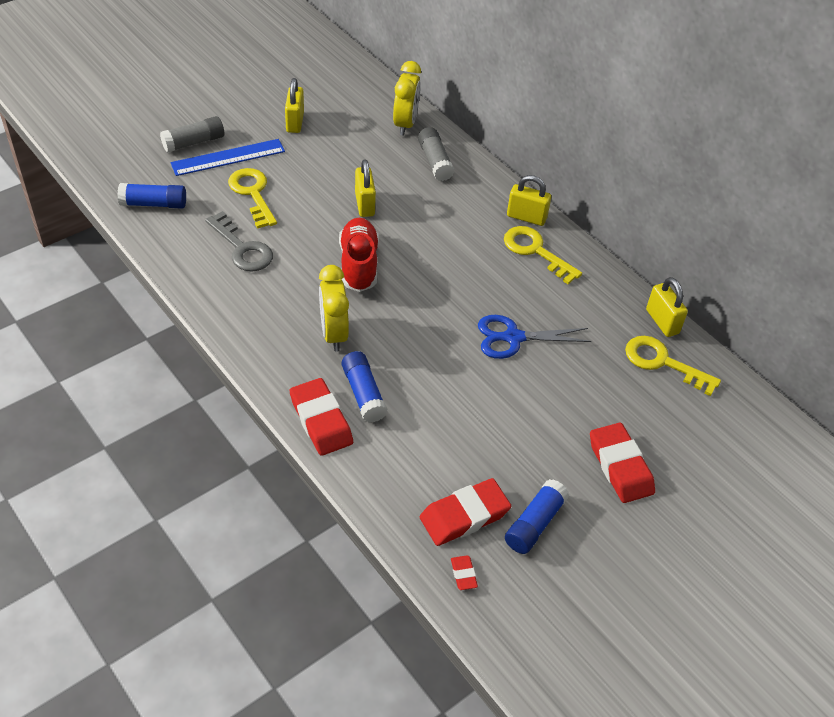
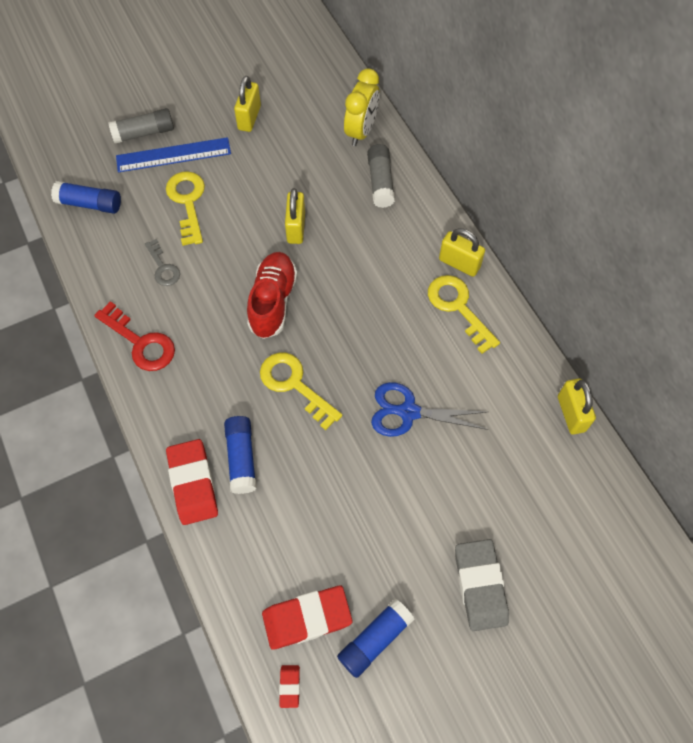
camera: 15 degrees right, 15 degrees up
grey key [205,211,273,271] -> grey key [145,239,180,286], size x0.63
yellow clock [319,265,349,352] -> none
red eraser [590,423,655,503] -> grey eraser [455,539,509,631]
yellow key [625,336,721,396] -> yellow key moved to [260,353,342,430]
none -> red key [94,301,175,371]

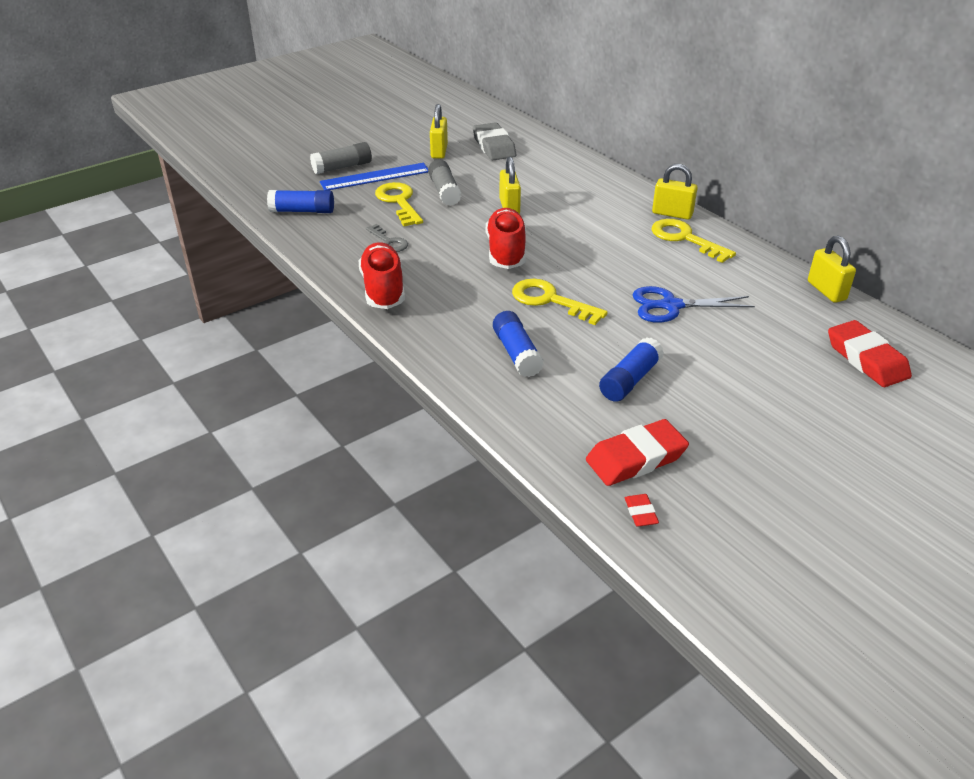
camera: 10 degrees left, 25 degrees down
red key [94,301,175,371] -> red shoe [359,242,405,309]
red eraser [166,439,218,525] -> red eraser moved to [828,320,912,387]
blue glue stick [337,598,415,678] -> blue glue stick moved to [599,337,664,402]
yellow clock [344,68,380,146] -> none
grey glue stick [367,144,395,208] -> grey glue stick moved to [428,160,461,206]
grey eraser [455,539,509,631] -> grey eraser moved to [473,122,516,160]

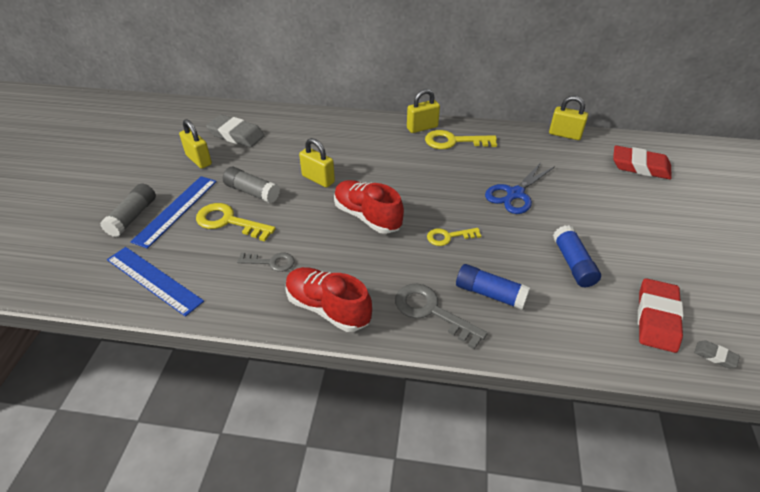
camera: 45 degrees left, 5 degrees up
blue glue stick [267,190,334,213] -> blue ruler [107,247,204,317]
yellow key [512,279,608,325] -> yellow key [427,228,481,246], size x0.63
red eraser [625,494,659,527] -> grey eraser [694,341,740,368]
none -> grey key [395,284,488,349]

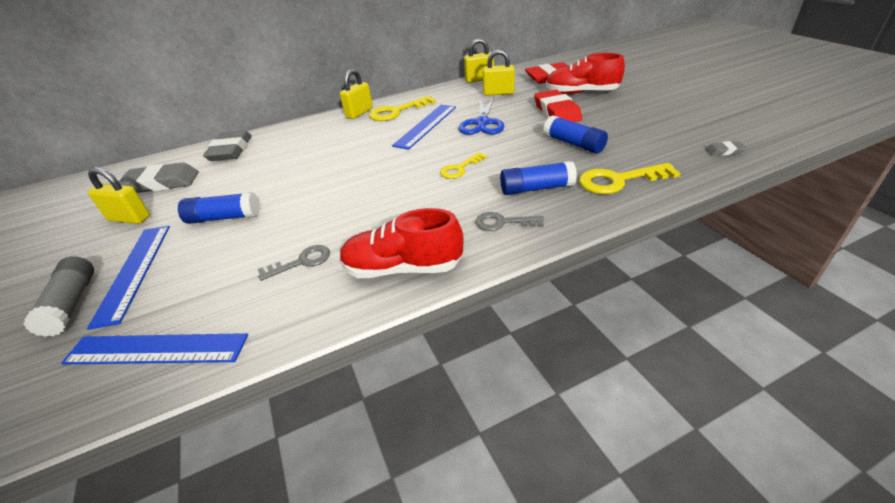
camera: 30 degrees left, 5 degrees down
yellow key [196,203,276,241] -> yellow key moved to [579,163,681,194]
grey glue stick [223,167,280,204] -> blue glue stick [178,192,260,224]
yellow padlock [299,138,335,188] -> yellow padlock moved to [483,49,515,96]
red shoe [334,180,404,234] -> red shoe moved to [546,53,625,94]
grey key [395,284,488,349] -> grey key [475,212,544,231], size x0.63
red eraser [638,278,684,353] -> red eraser moved to [534,90,582,122]
none -> grey eraser [203,130,252,161]
none -> blue ruler [392,105,456,150]

